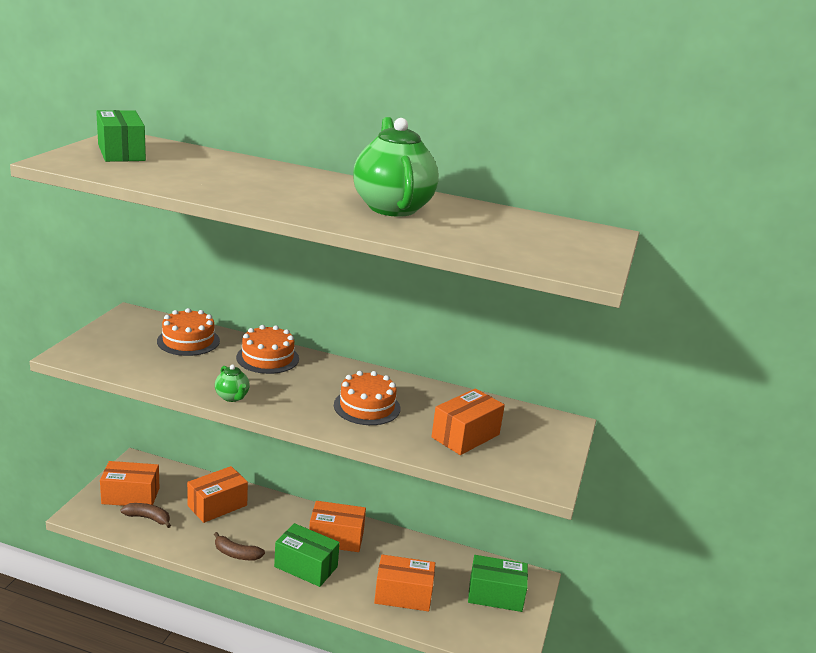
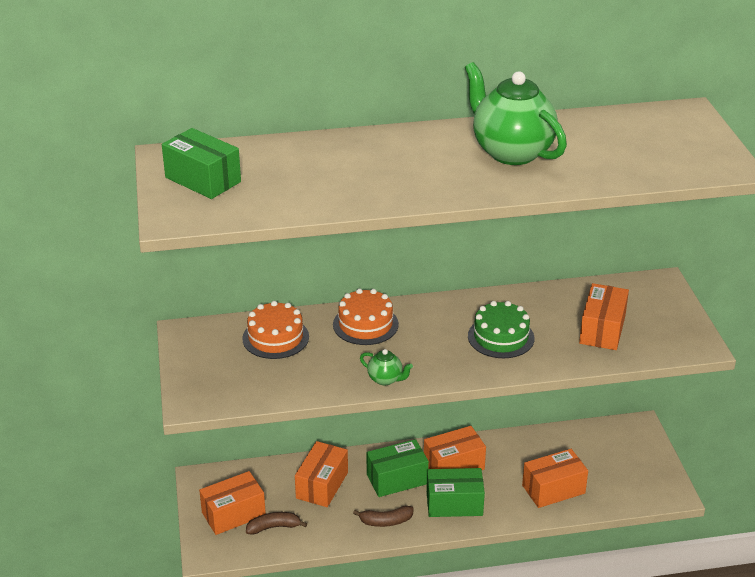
camera: 25 degrees left, 10 degrees up
orange cake [334,371,400,425] -> green cake [468,301,534,358]
green box [468,555,528,612] -> green box moved to [367,439,429,497]

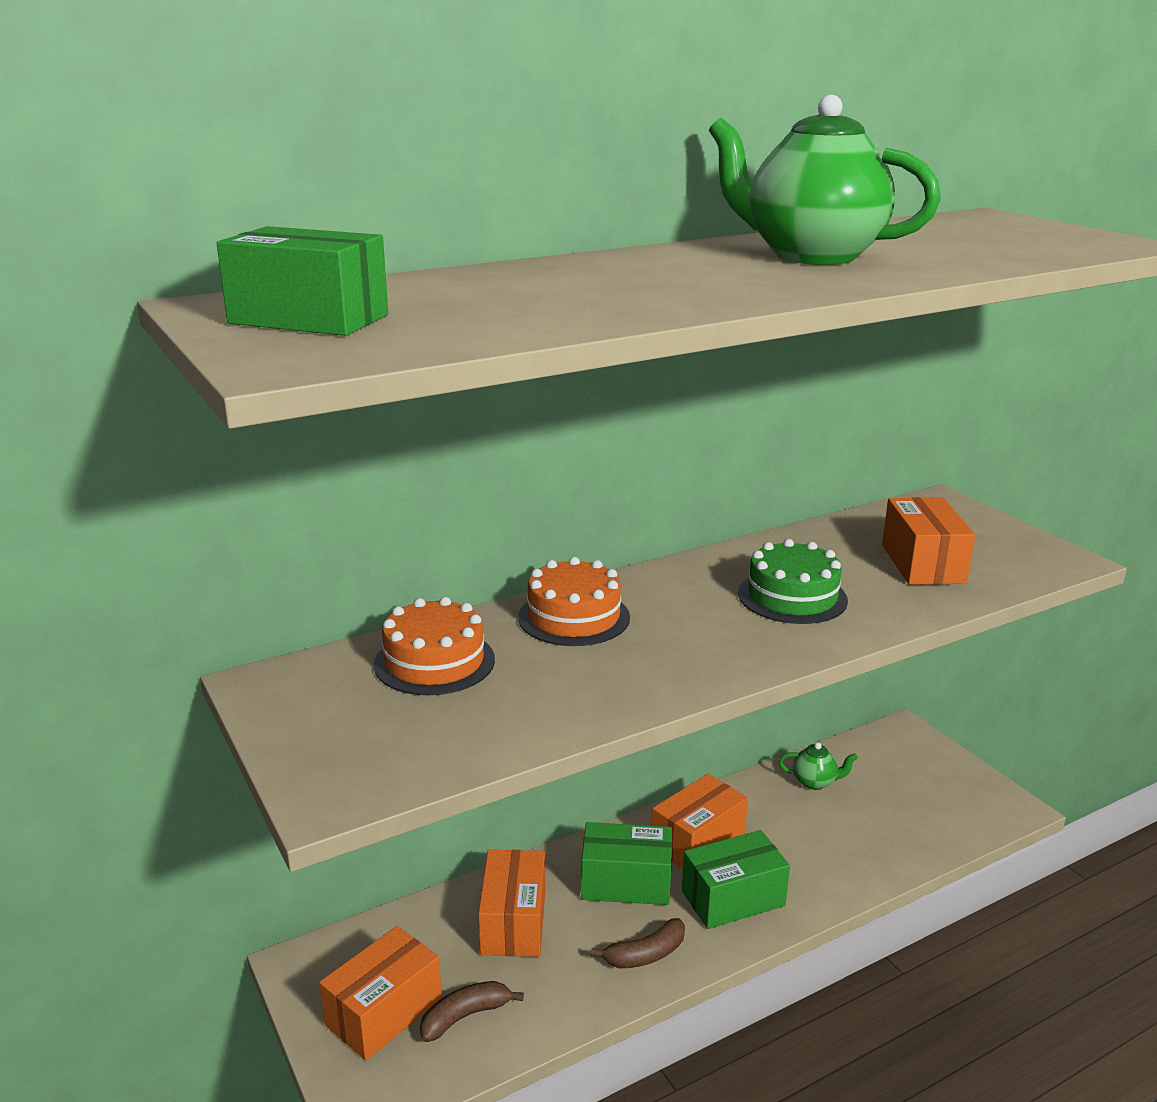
camera: 20 degrees left, 10 degrees down
green teapot [360,349,413,386] -> green teapot moved to [779,742,858,790]
green box [367,439,429,497] -> green box turned 45 degrees clockwise [581,822,672,905]
orange box [522,449,588,508] -> none

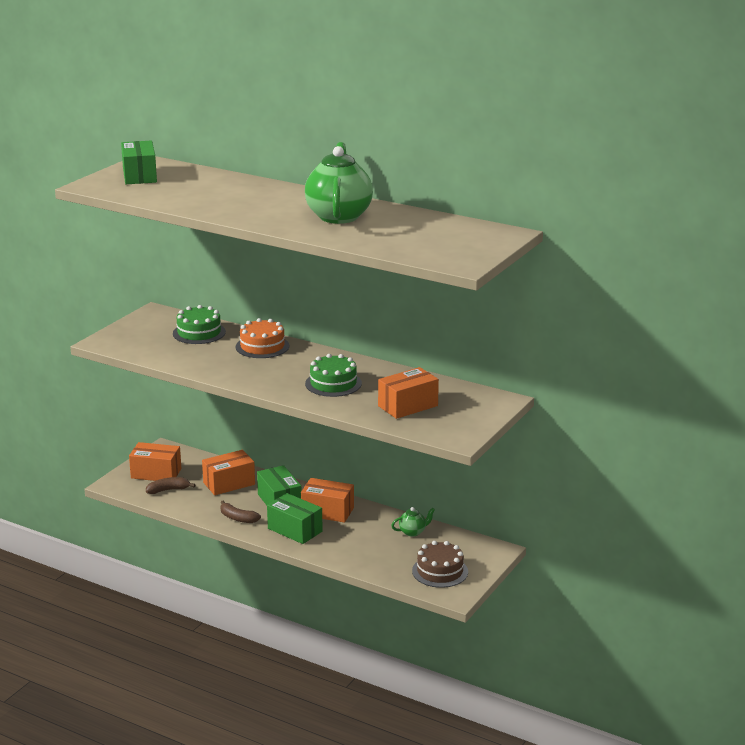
camera: 60 degrees right, 0 degrees up
orange cake [374,597,495,695] -> green cake [173,305,226,344]
brown banana [420,981,524,1042] -> brown banana turned 45 degrees counterclockwise [146,477,195,494]
green teapot [779,742,858,790] -> green teapot turned 90 degrees counterclockwise [391,507,435,537]
none -> brown cake [412,541,468,588]

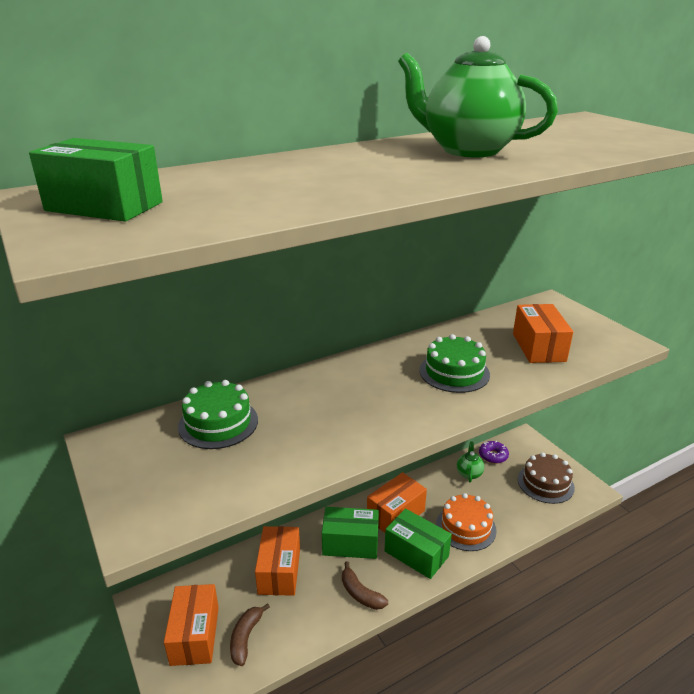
camera: 60 degrees left, 5 degrees up
orange box [129,442,181,481] -> orange box turned 45 degrees counterclockwise [164,584,219,666]
brown banana [220,501,261,523] -> brown banana turned 75 degrees clockwise [342,561,388,610]
orange cake [236,318,289,358] -> orange cake moved to [436,493,497,551]
green box [267,493,323,544] -> green box turned 60 degrees clockwise [385,508,452,579]
none -> purple donut [479,441,509,464]

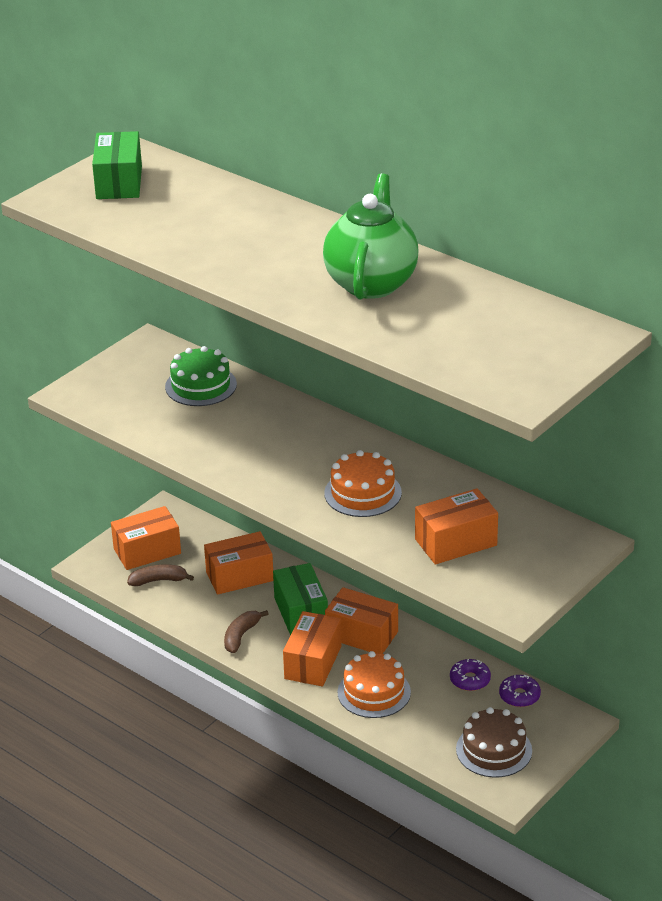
camera: 70 degrees right, 5 degrees up
green box [385,508,452,579] -> orange box [283,611,342,686]
green cake [419,334,490,393] -> orange cake [324,450,402,517]
green teapot [457,441,484,482] -> purple donut [450,659,491,691]

